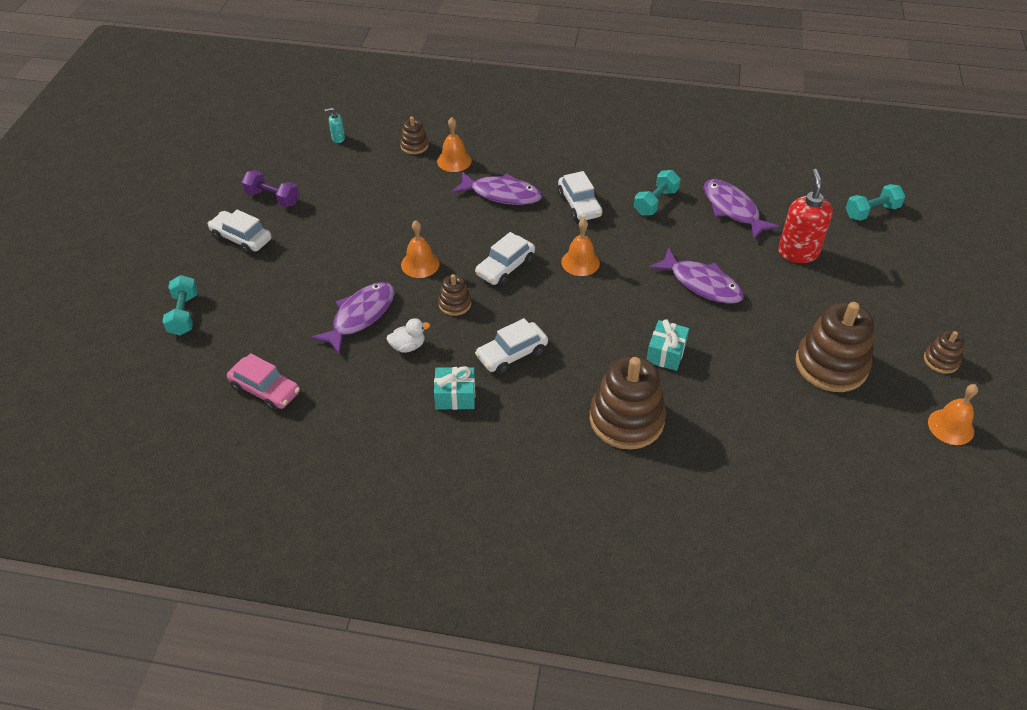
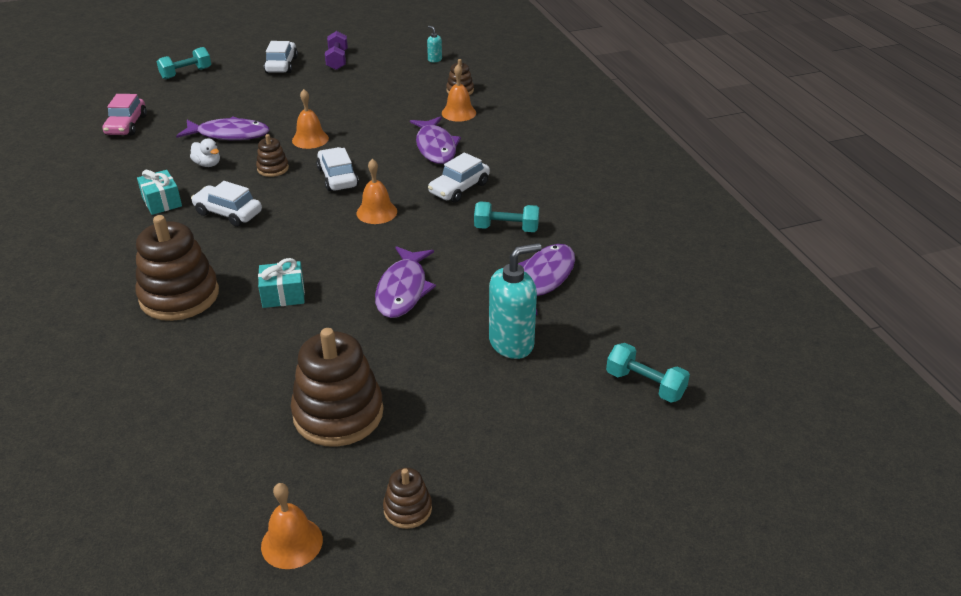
camera: 60 degrees right, 10 degrees down
white car [475,232,535,286] -> white car turned 60 degrees clockwise [316,147,359,191]
red soap dispenser [778,169,833,263] -> turquoise soap dispenser [489,243,541,359]

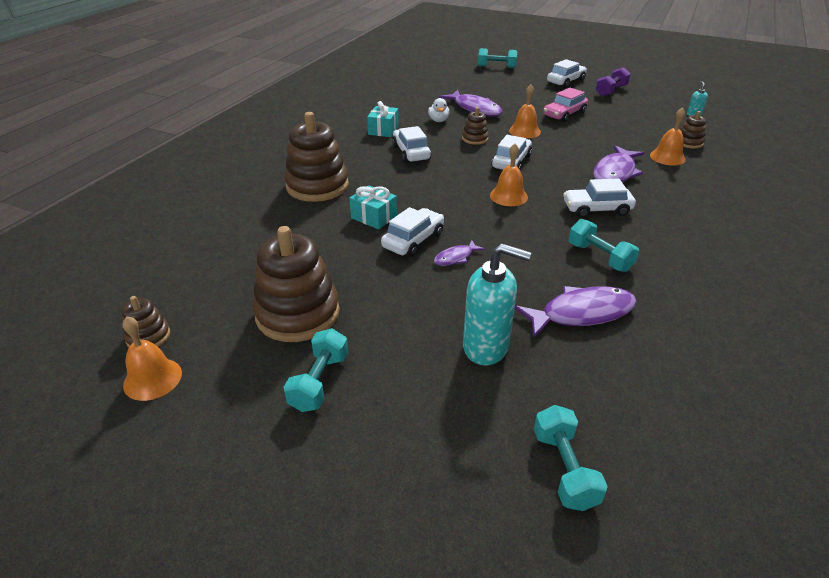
camera: 45 degrees right, 0 degrees up
pink car [103,94,147,135] -> pink car moved to [543,88,588,122]
purple fish [375,246,436,318] -> purple fish [434,240,485,266], size x0.51
brown stacking toy [383,468,432,529] -> brown stacking toy moved to [121,296,170,347]
none -> turquoise dumbbell [284,328,348,412]
none -> white car [381,207,444,257]

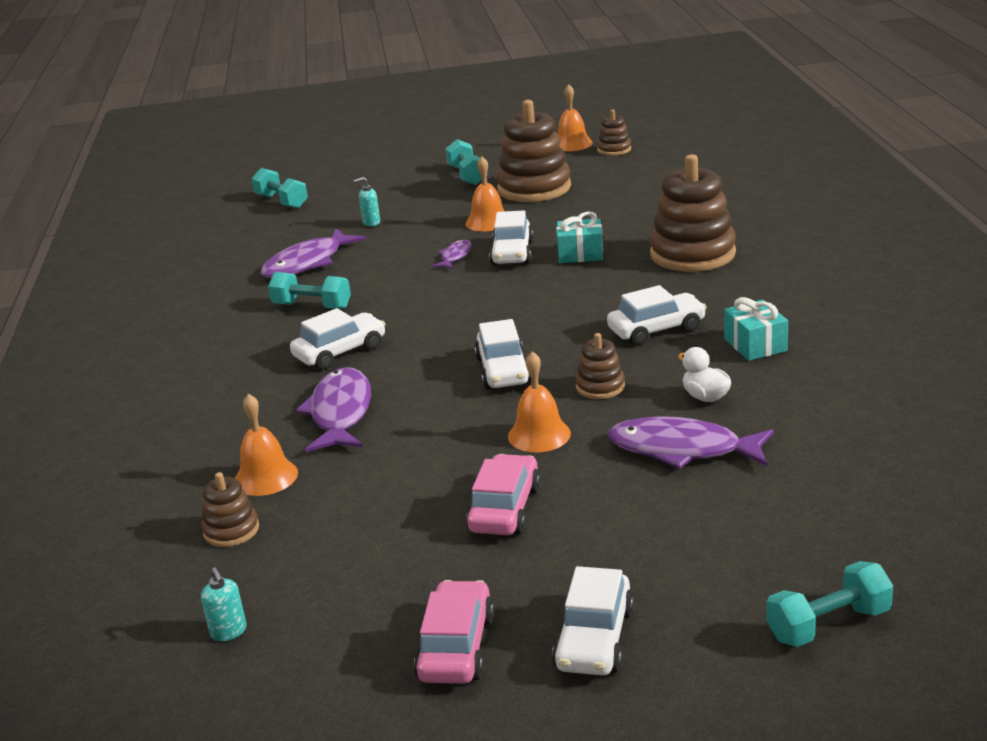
camera: 150 degrees right, 10 degrees down
white car [392,126,431,163] -> white car turned 60 degrees counterclockwise [607,285,707,345]
turquoise soap dispenser [463,244,531,365] -> turquoise soap dispenser [353,177,380,226], size x0.45
orange bell [490,144,528,206] -> orange bell moved to [466,156,505,232]
purple dumbbell [596,67,631,97] -> pink car [414,580,494,684]

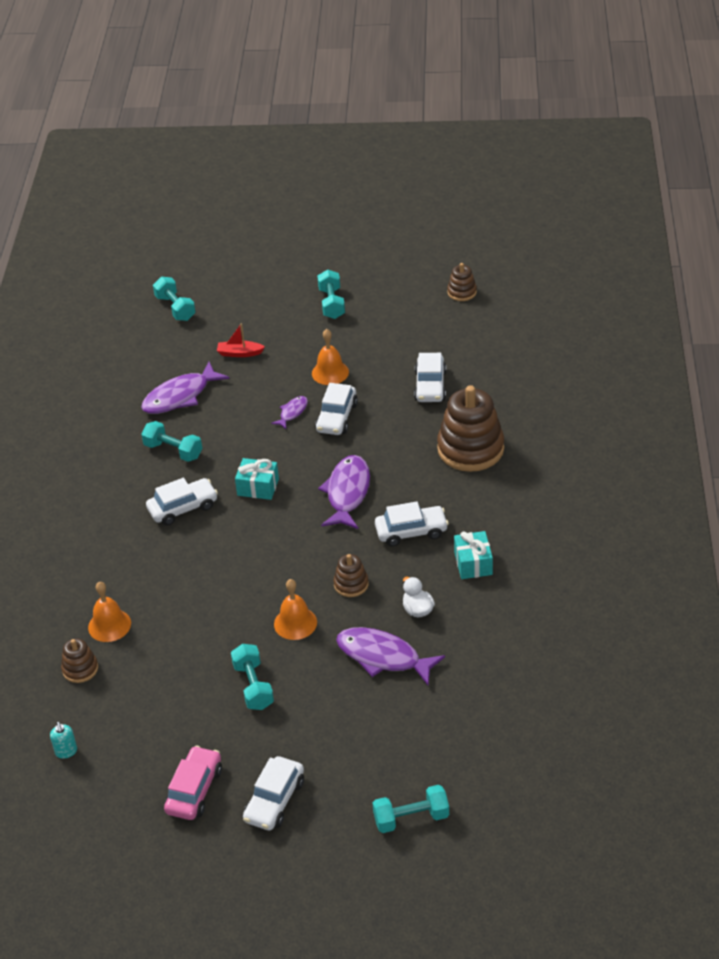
camera: 10 degrees right, 15 degrees up
purple fish [296,367,371,452] -> purple fish moved to [318,455,370,529]
turquoise soap dispenser [353,177,380,226] -> red boat [217,323,265,357]
pink car [466,454,541,535] -> turquoise dumbbell [231,644,274,710]
white car [474,319,531,389] -> white car moved to [414,353,446,402]
brown stacking toy [496,100,571,202] -> none
turquoise gift [556,212,603,263] -> turquoise gift moved to [235,458,279,500]
orange bell [558,84,593,151] -> none

